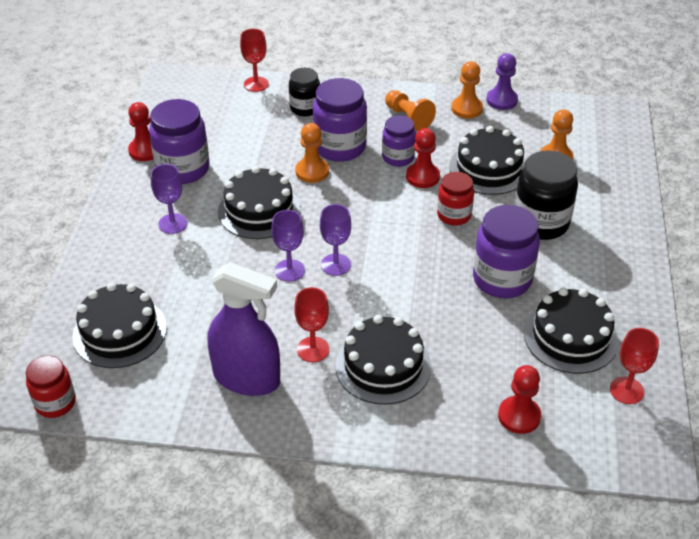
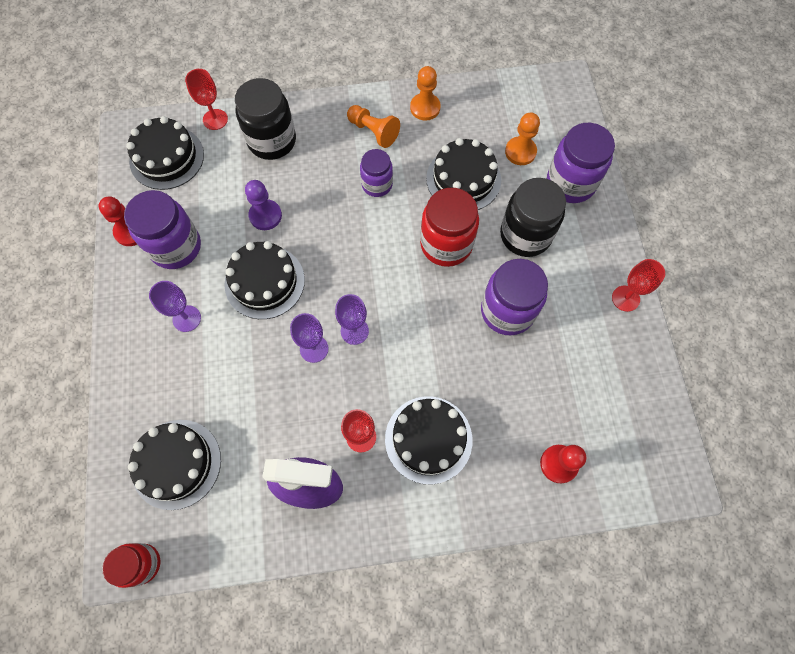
camera: 15 degrees left, 25 degrees up
black jar [289,68,320,116] -> black jar [235,78,296,160], size x1.63
orange pawn [295,123,329,183] -> none
purple jar [313,78,367,162] -> purple jar moved to [547,123,615,203]
red pawn [406,128,440,188] -> none
red jar [437,172,474,226] -> red jar [420,188,479,267], size x1.63
purple pawn [486,53,518,110] -> purple pawn moved to [245,180,282,230]
black cake [524,288,618,374] -> black cake moved to [126,116,204,190]
red goblet [610,328,659,404] -> red goblet moved to [612,259,665,312]

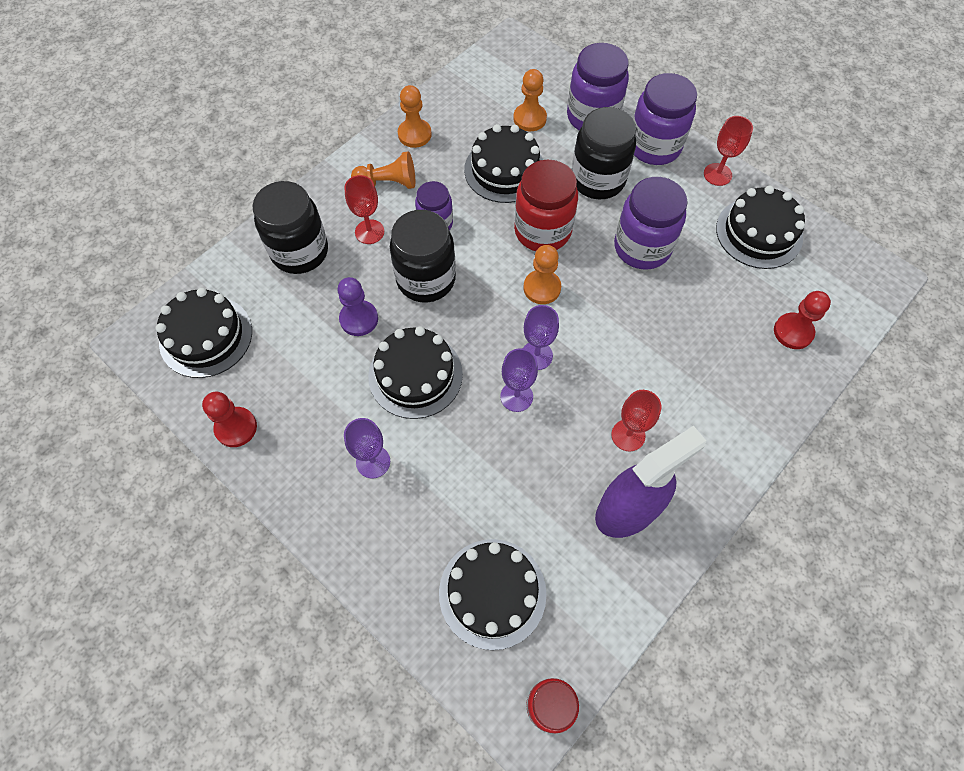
camera: 40 degrees left, 5 degrees down
purple jar [124,190,201,269] -> purple jar moved to [633,73,697,165]
red goblet [185,69,228,130] -> red goblet moved to [344,175,384,244]
black cake [385,396,472,484] -> black cake moved to [716,186,805,269]
none -> black jar [390,210,456,303]
none -> orange pawn [523,245,561,304]

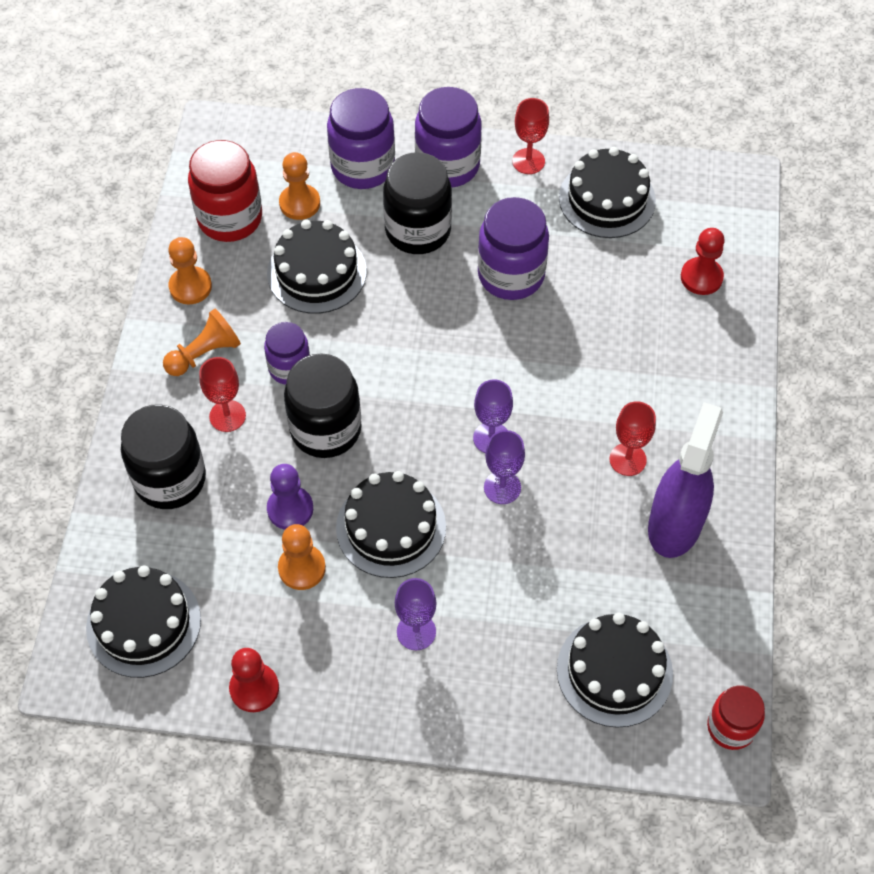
camera: 35 degrees left, 5 degrees down
red jar [514,160,578,251] -> red jar moved to [188,140,262,242]
orange pawn [523,245,561,304] -> orange pawn moved to [278,524,326,590]

